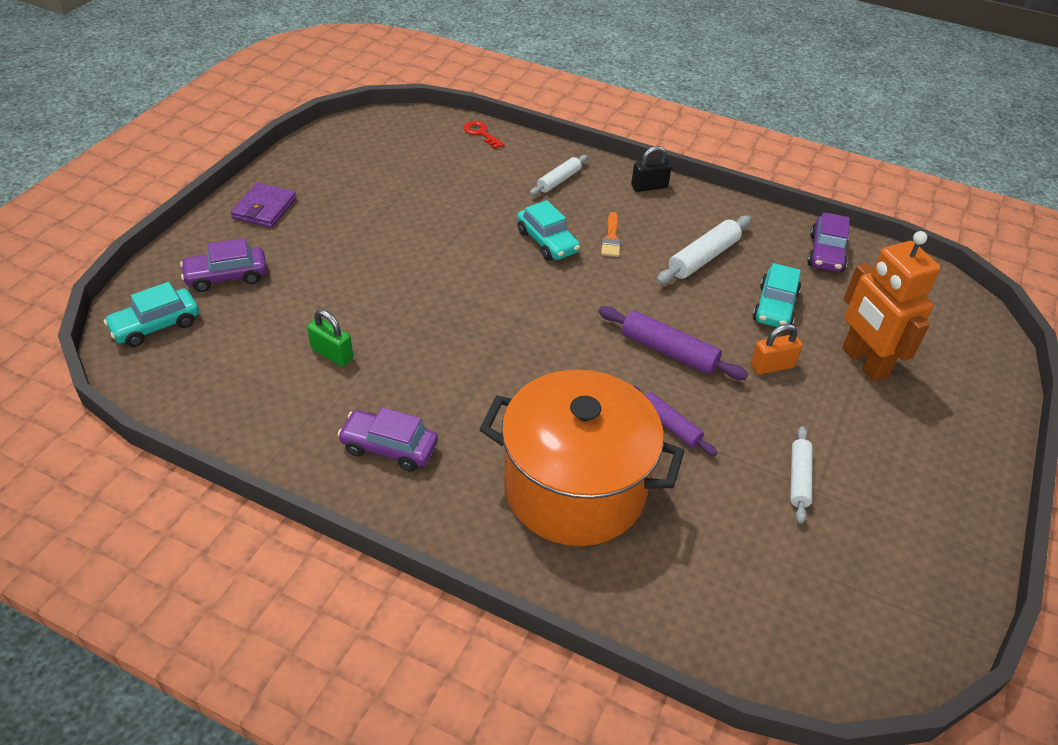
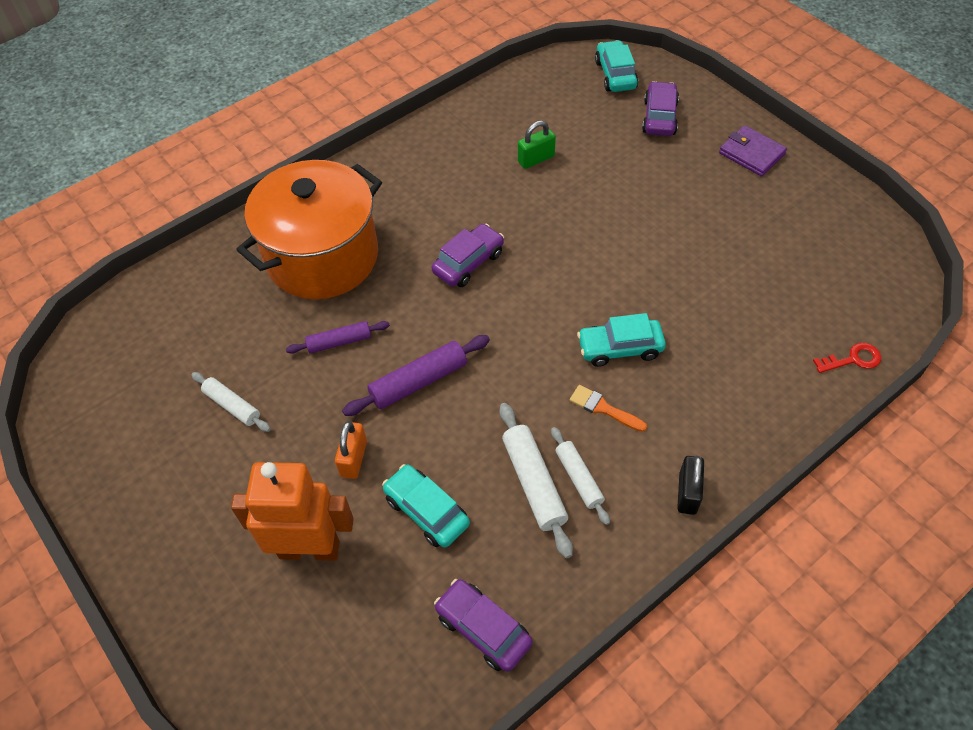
camera: 120 degrees right, 10 degrees up
purple car [337,407,438,472] -> purple car moved to [431,224,504,287]
white rolling pin [530,155,588,196] -> white rolling pin moved to [551,427,610,525]

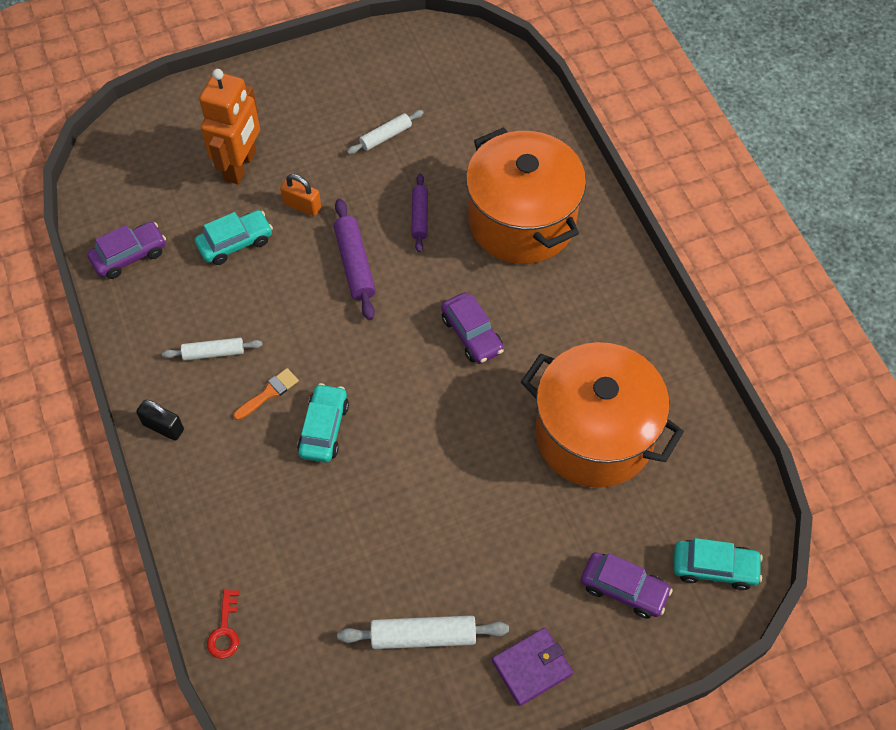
camera: 105 degrees right, 5 degrees up
white rolling pin [500,403,573,559] -> white rolling pin moved to [337,615,509,649]
green padlock [518,120,556,169] -> orange pot [521,342,684,488]

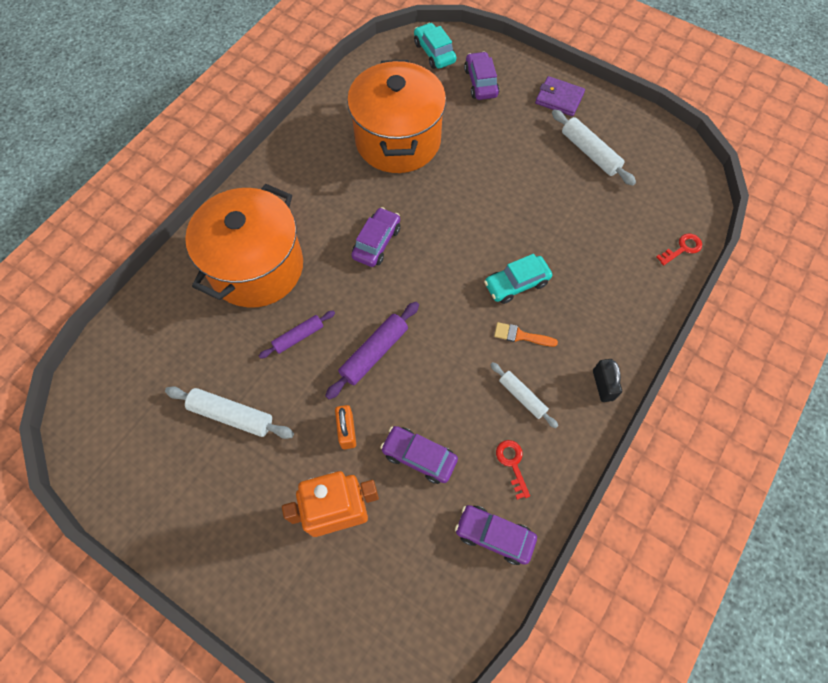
camera: 125 degrees left, 5 degrees up
turquoise car [195,210,273,265] -> purple car [380,426,458,484]
white rolling pin [347,110,424,154] -> white rolling pin [165,386,294,439], size x1.52
none -> red key [496,440,530,500]

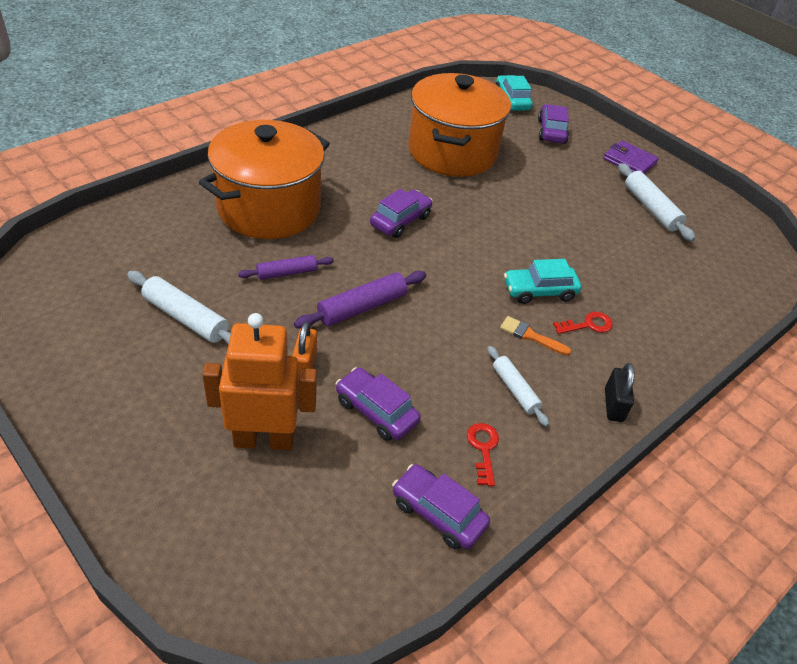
camera: 10 degrees right, 20 degrees down
red key [656,234,702,266] -> red key moved to [553,312,613,334]

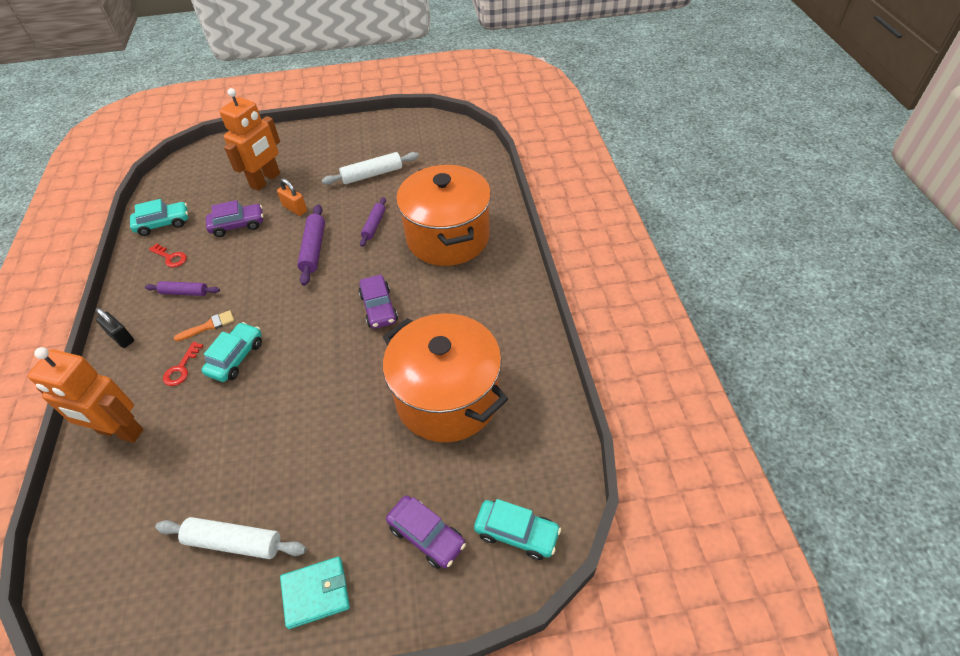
camera: 130 degrees right, 5 degrees up
purple car [392,464,490,550] -> turquoise car [130,199,188,236]
white rolling pin [487,346,549,426] -> purple rolling pin [145,281,220,296]
purple wallet [603,140,659,174] -> turquoise wallet [280,557,350,629]
none -> orange robot [28,347,143,443]

